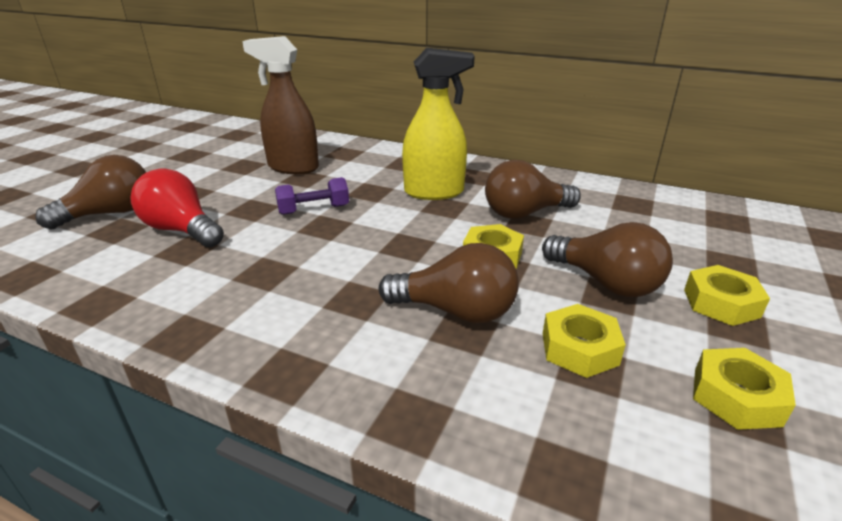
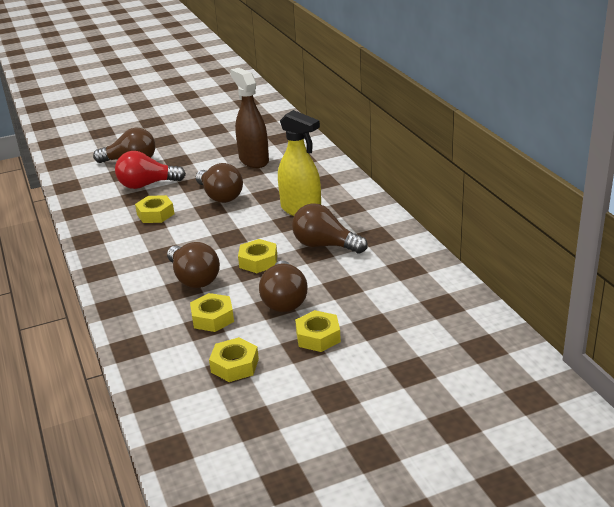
camera: 45 degrees right, 0 degrees up
red light bulb [130,169,224,247] -> red light bulb turned 90 degrees counterclockwise [115,151,186,189]
purple dumbbell [275,177,349,215] -> brown light bulb [196,163,243,203]
none -> yellow nut [135,195,174,223]

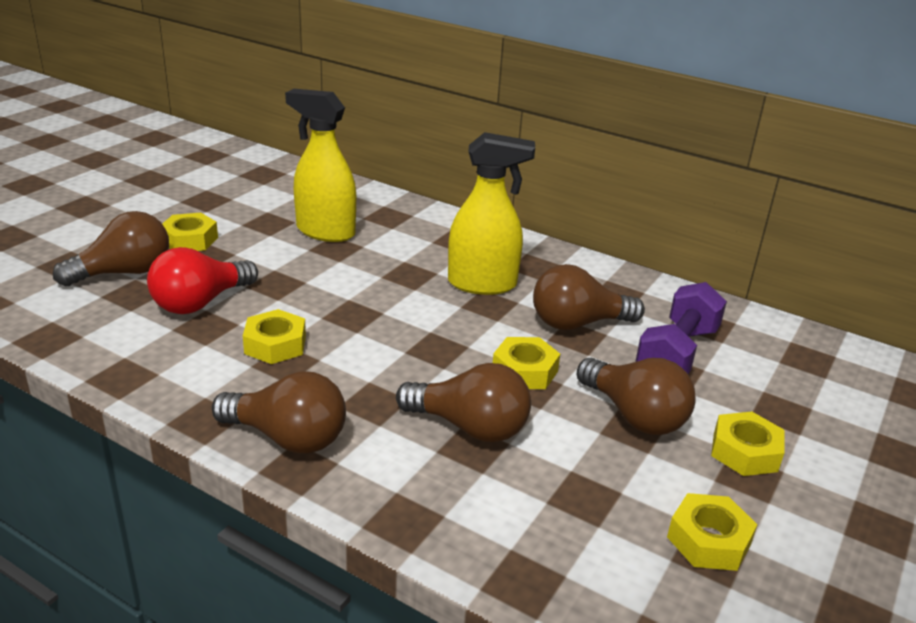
camera: 40 degrees left, 0 degrees up
yellow nut [190,293,234,332] -> yellow nut moved to [162,213,218,251]
brown light bulb [196,163,243,203] -> brown light bulb moved to [212,371,346,454]
brown spray bottle [230,68,269,168] -> yellow spray bottle [285,89,356,242]
none -> purple dumbbell [635,282,727,374]

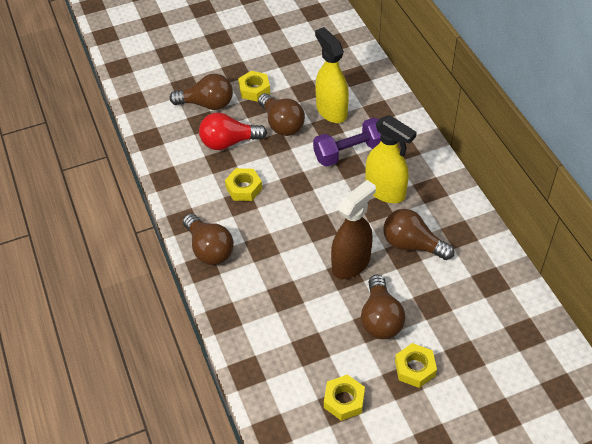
camera: 40 degrees right, 20 degrees up
brown light bulb [396,363,531,442] -> brown light bulb moved to [258,93,305,136]
yellow nut [493,337,560,389] -> brown spray bottle [331,180,376,279]
purple dumbbell [635,282,727,374] -> purple dumbbell moved to [313,118,381,167]

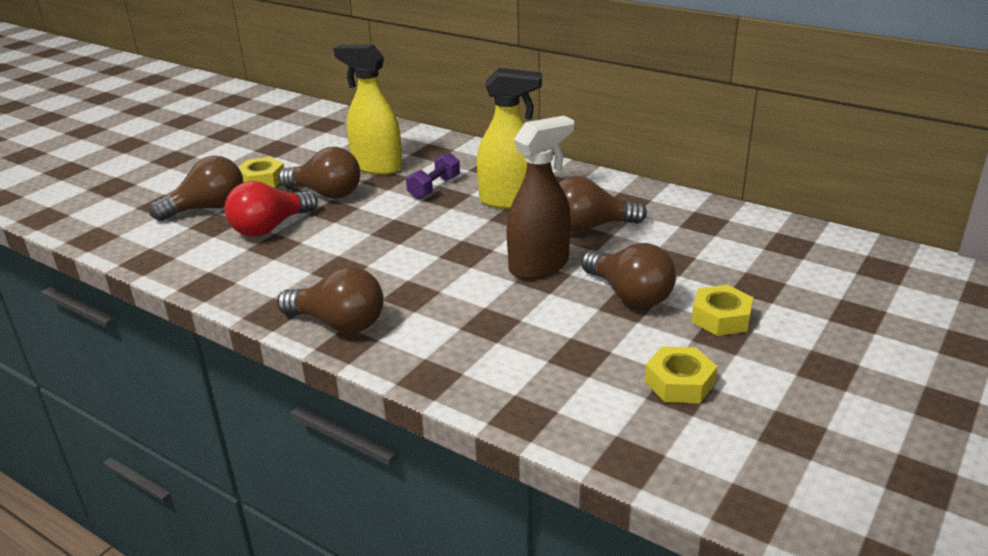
camera: 35 degrees left, 20 degrees down
yellow nut [225,168,262,201] -> none
purple dumbbell [313,118,381,167] -> purple dumbbell [406,153,460,199], size x0.65
brown spray bottle [331,180,376,279] -> brown spray bottle turned 45 degrees clockwise [507,116,574,279]

